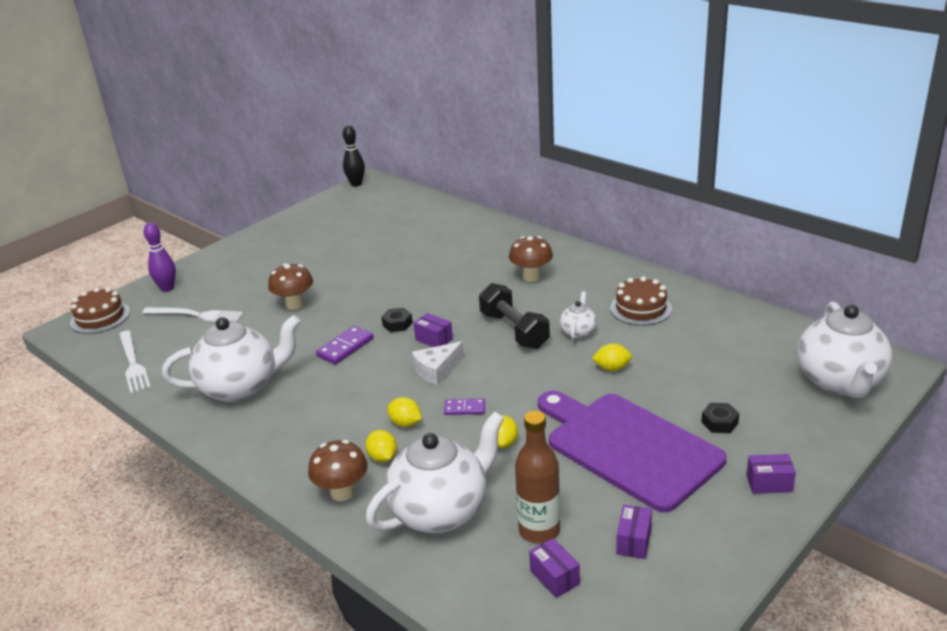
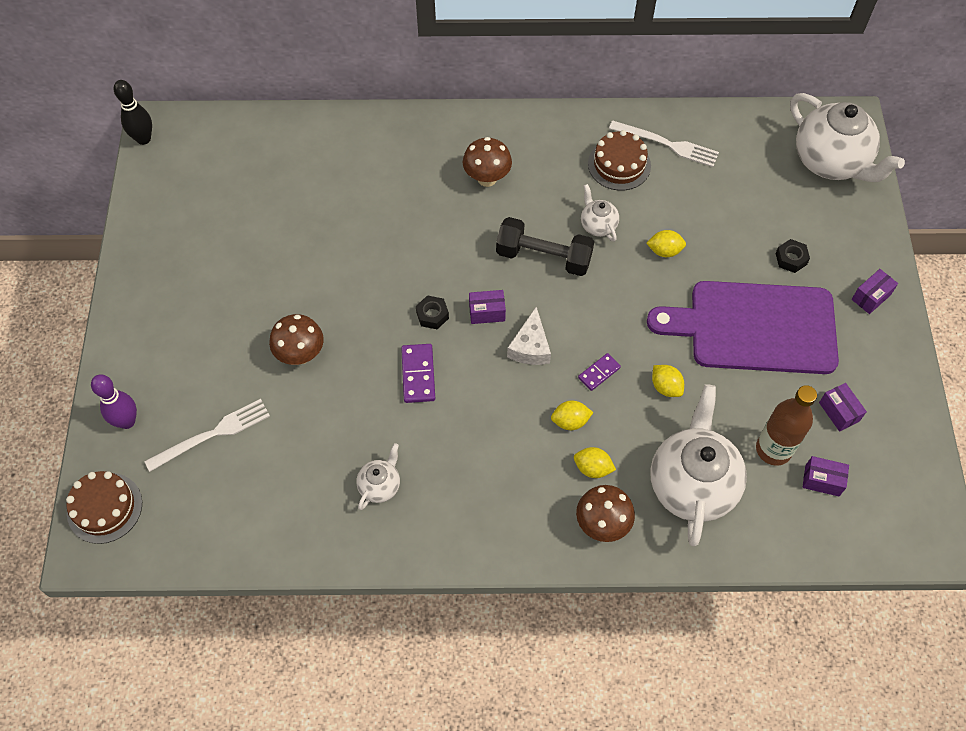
camera: 45 degrees left, 30 degrees up
white fork [119,330,151,393] -> white fork moved to [609,120,719,167]
white teapot [162,315,301,403] -> white teapot [357,443,400,510], size x0.47
yellow lemon [592,343,632,371] -> yellow lemon turned 45 degrees clockwise [646,230,686,257]

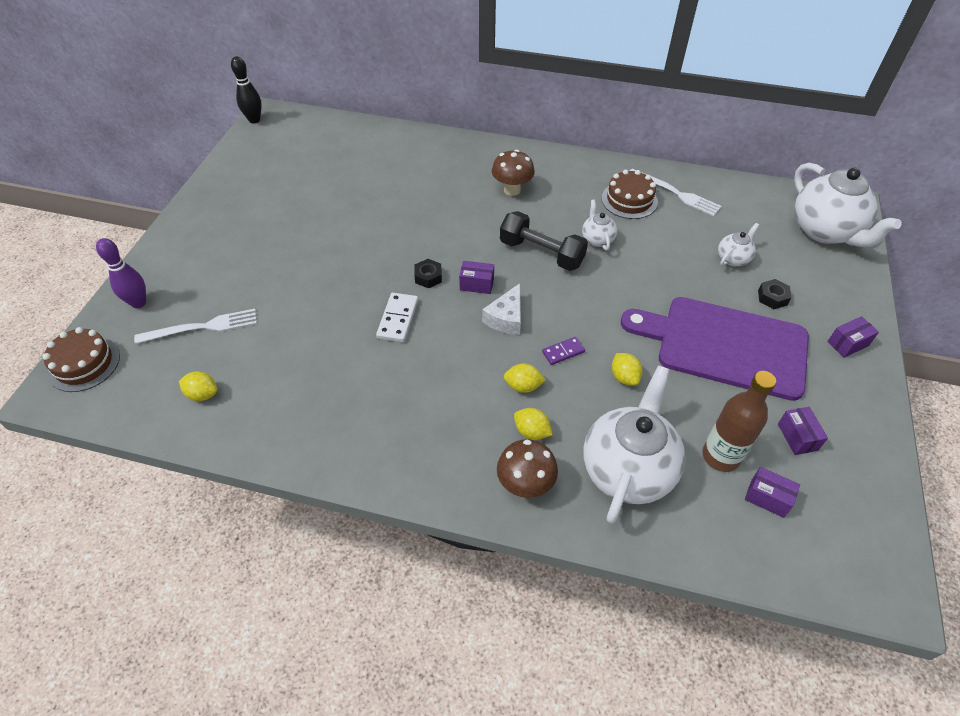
camera: 15 degrees right, 10 degrees down
brown mushroom [269,314,324,365] -> none
white teapot [357,443,400,510] -> white teapot moved to [718,223,759,266]
purple domino [401,344,435,403] -> white domino [376,293,418,342]
yellow lemon [646,230,686,257] -> yellow lemon moved to [179,371,217,401]

